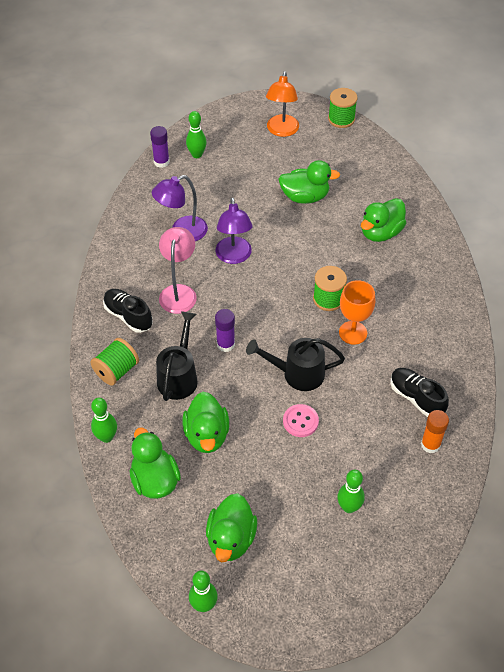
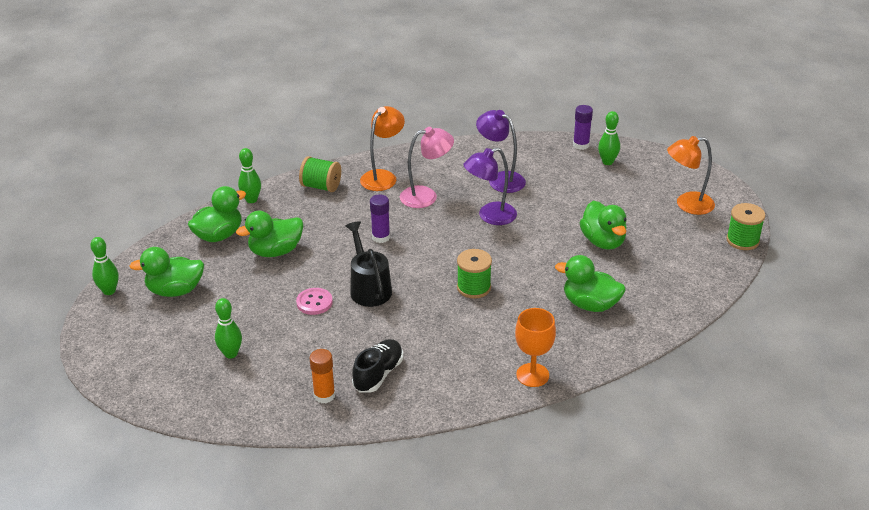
camera: 70 degrees right, 15 degrees down
black shoe [103,289,153,333] -> orange lamp [360,106,405,191]
black watering can [156,312,198,401] -> none
orange goblet [339,280,376,344] -> orange goblet moved to [515,308,556,387]

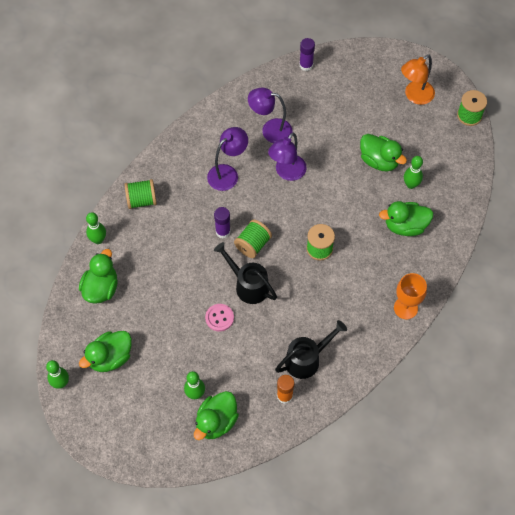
camera: 30 degrees left, 25 degrees up
green duck [236,211,303,257] -> green duck moved to [194,391,239,440]
black shoe [352,339,403,393] -> black watering can [275,320,347,379]
orange lamp [360,106,405,191] -> none
pink lamp [400,127,454,208] -> purple lamp [207,127,248,191]
green bowling pin [598,111,620,165] -> green bowling pin moved to [404,156,423,189]
none -> green spool [234,220,272,258]

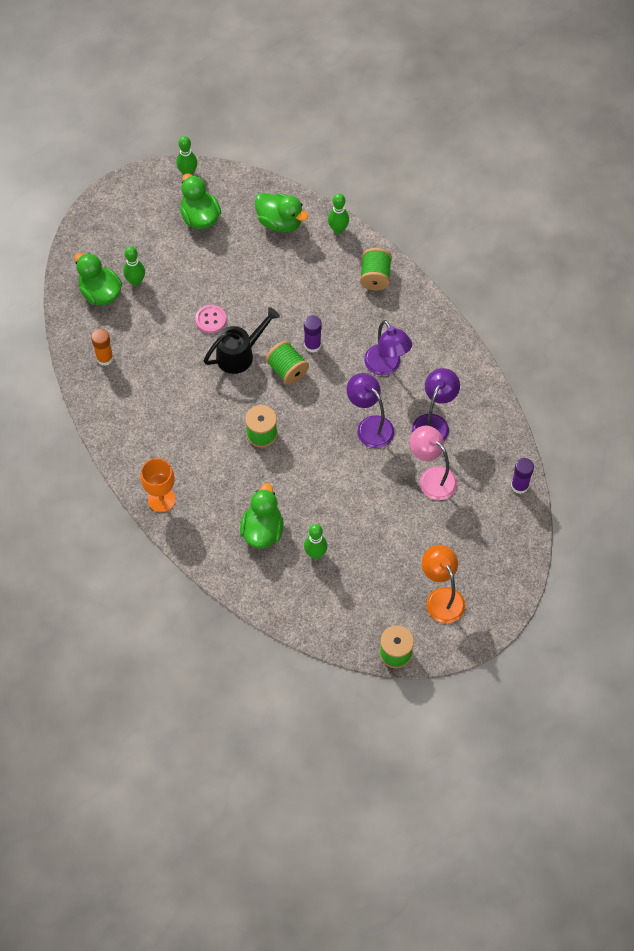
camera: 105 degrees right, 0 degrees up
black watering can [275,320,347,379] -> none
green duck [360,134,407,171] -> none
none -> pink lamp [410,426,457,500]

